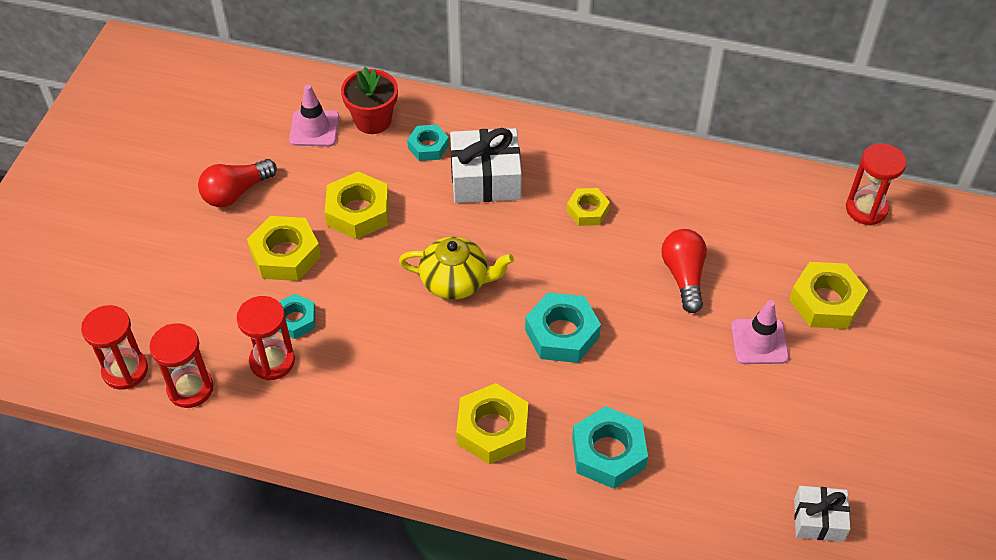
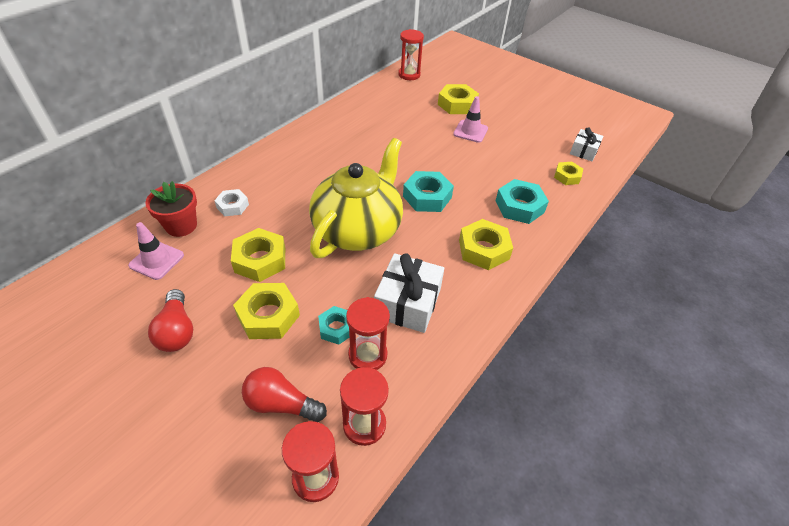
camera: 70 degrees left, 5 degrees down
yellow teapot [399,237,514,300] -> yellow teapot [309,138,403,258], size x1.80
turquoise nut [407,125,449,161] -> white nut [214,189,249,216]
white gift [450,128,522,203] -> white gift moved to [374,253,444,333]
yellow nut [567,188,610,226] -> yellow nut moved to [554,162,583,185]
red light bulb [661,229,707,313] -> red light bulb moved to [242,367,327,422]

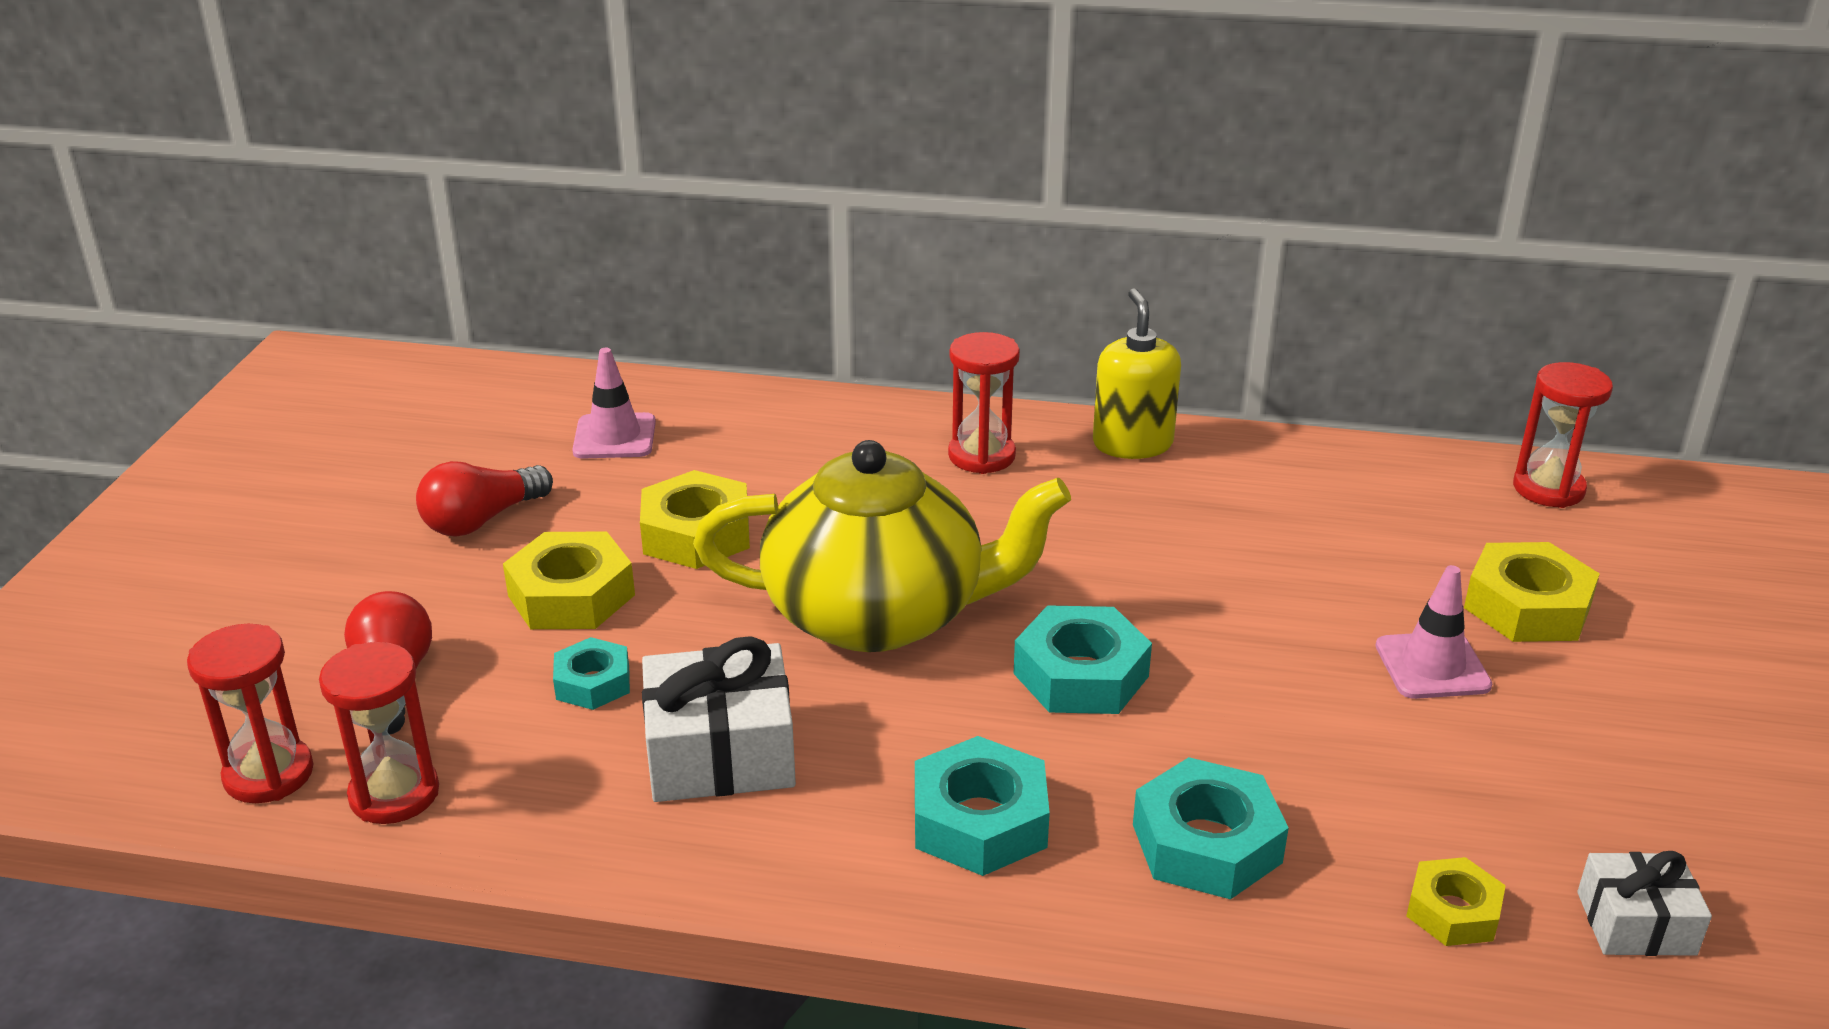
camera: 65 degrees right, 15 degrees down
red flower pot [145,181,197,237] -> none
white nut [214,189,249,216] -> none
red hourglass [346,297,390,370] -> red hourglass moved to [948,332,1020,474]
yellow nut [459,219,513,270] -> turquoise nut [915,736,1050,876]
none -> yellow soap dispenser [1093,288,1181,459]

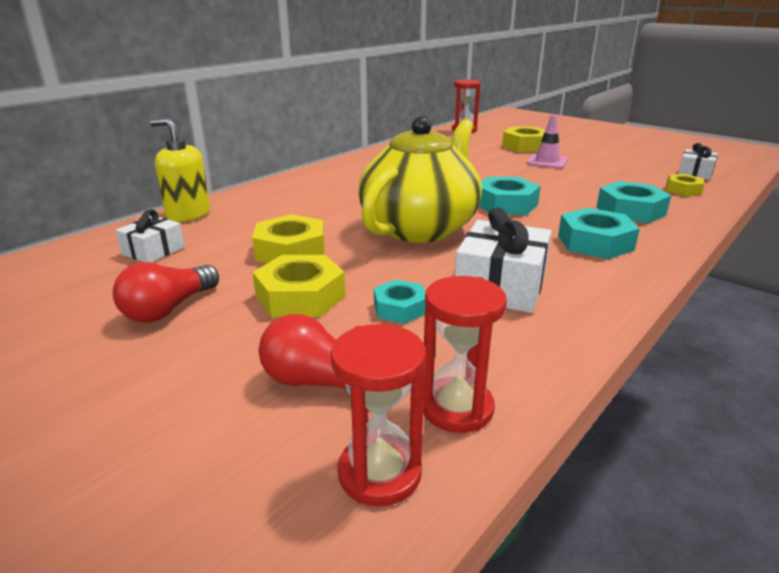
camera: 60 degrees left, 5 degrees down
red light bulb [416,461,553,537] -> red light bulb turned 45 degrees clockwise [113,262,219,323]
pink traffic cone [572,348,656,459] -> white gift [116,209,185,262]
red hourglass [948,332,1020,474] -> none
yellow soap dispenser [1093,288,1181,459] -> yellow soap dispenser moved to [150,118,210,222]

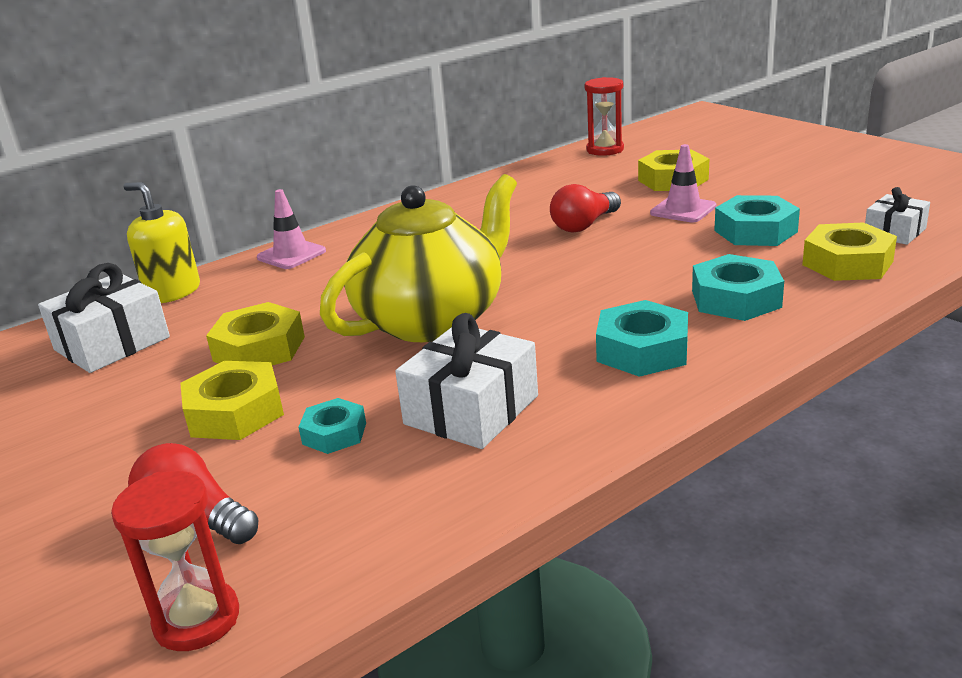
camera: 15 degrees right, 0 degrees up
red light bulb [113,262,219,323] -> red light bulb moved to [550,184,621,233]
white gift [116,209,185,262] -> white gift [38,263,170,373], size x1.67
red hourglass [423,276,507,433] -> none
turquoise nut [479,177,541,215] -> turquoise nut moved to [714,195,800,246]
yellow nut [666,174,704,196] -> yellow nut [802,222,897,281], size x1.63
none -> pink traffic cone [257,189,326,269]

